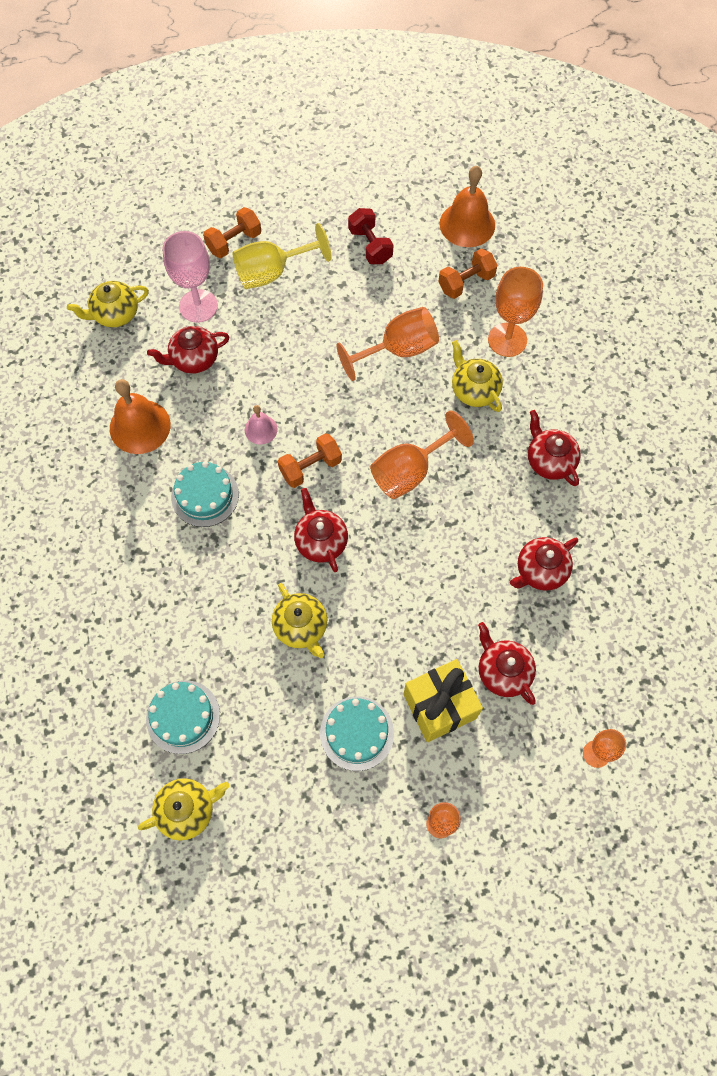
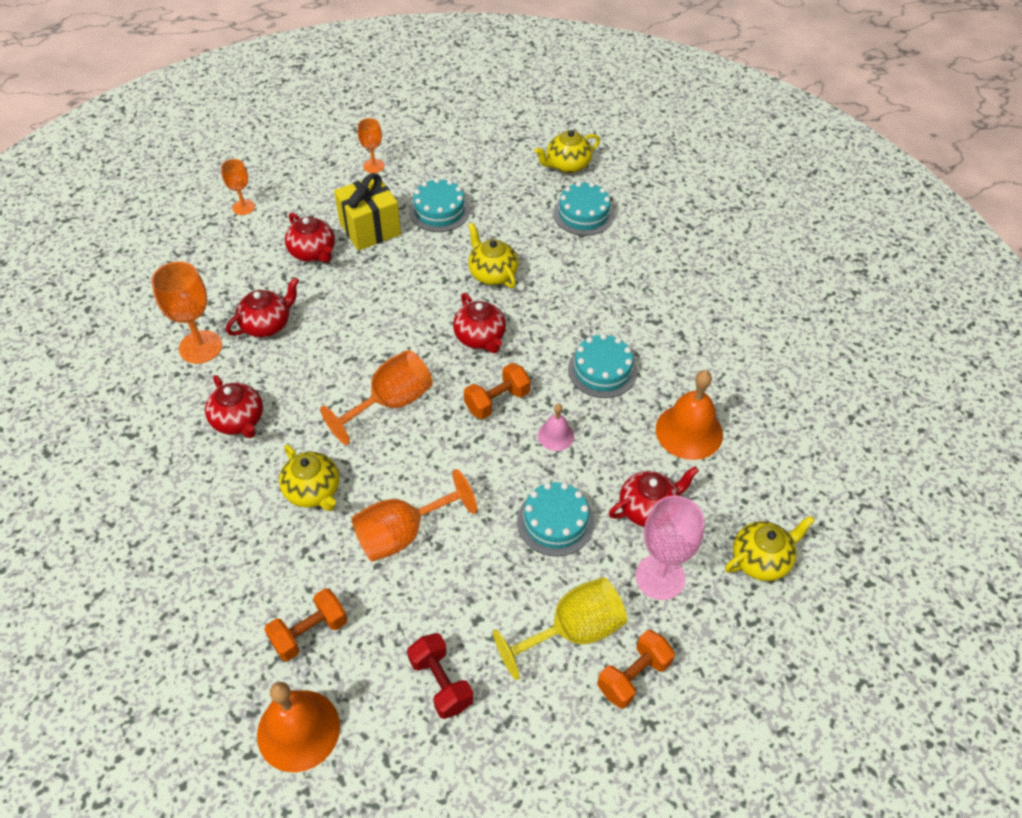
camera: 175 degrees right, 15 degrees down
orange goblet [488,267,543,357] -> orange goblet moved to [152,261,222,364]
none -> turquoise cake [517,482,594,556]

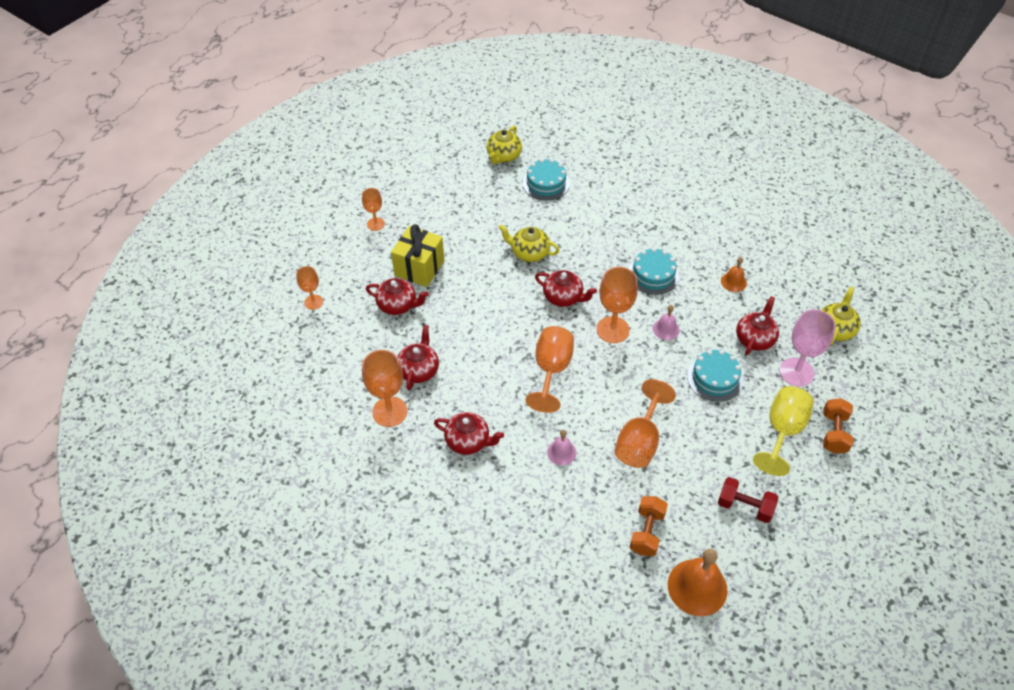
camera: 35 degrees left, 0 degrees up
yellow teapot [279,445,339,511] -> pink bell [547,430,576,465]
turquoise cake [409,178,470,232] -> none
orange dumbbell [464,363,531,419] -> orange goblet [597,267,638,343]
orange bell [656,370,723,460] -> orange bell [721,257,747,292], size x0.54

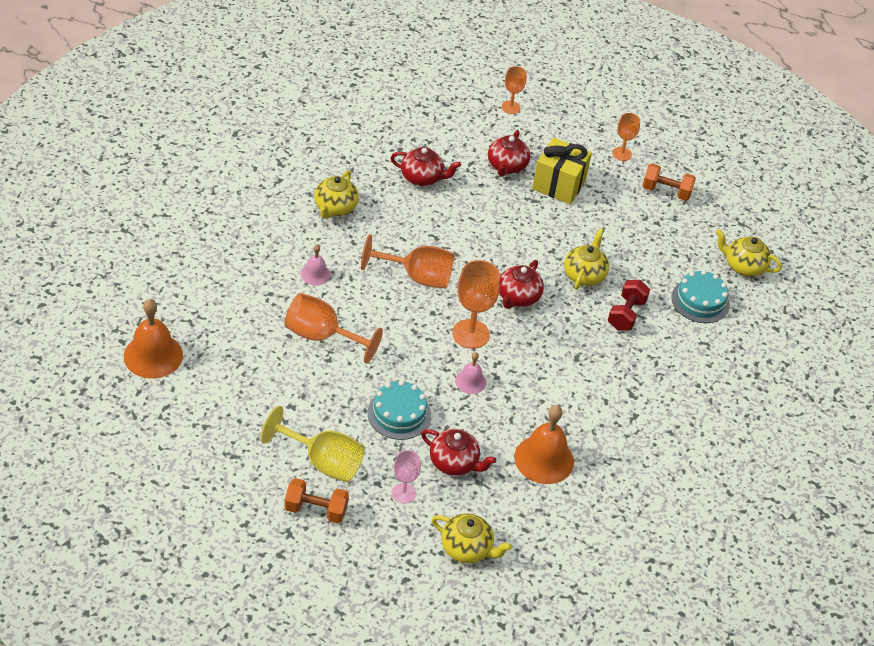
camera: 85 degrees right, 5 degrees down
orange goblet [362,350,407,427] -> none
red teapot [434,412,504,455] -> yellow teapot [314,170,359,219]
turquoise cake [629,248,679,295] -> none
orange dumbbell [630,496,668,556] -> orange dumbbell moved to [642,164,696,201]
red dumbbell [718,477,778,523] -> red dumbbell moved to [608,280,650,330]
orange bell [721,257,747,292] -> orange bell [514,405,574,484], size x1.85
pink goblet [779,309,836,386] -> pink goblet [392,450,421,504], size x0.59

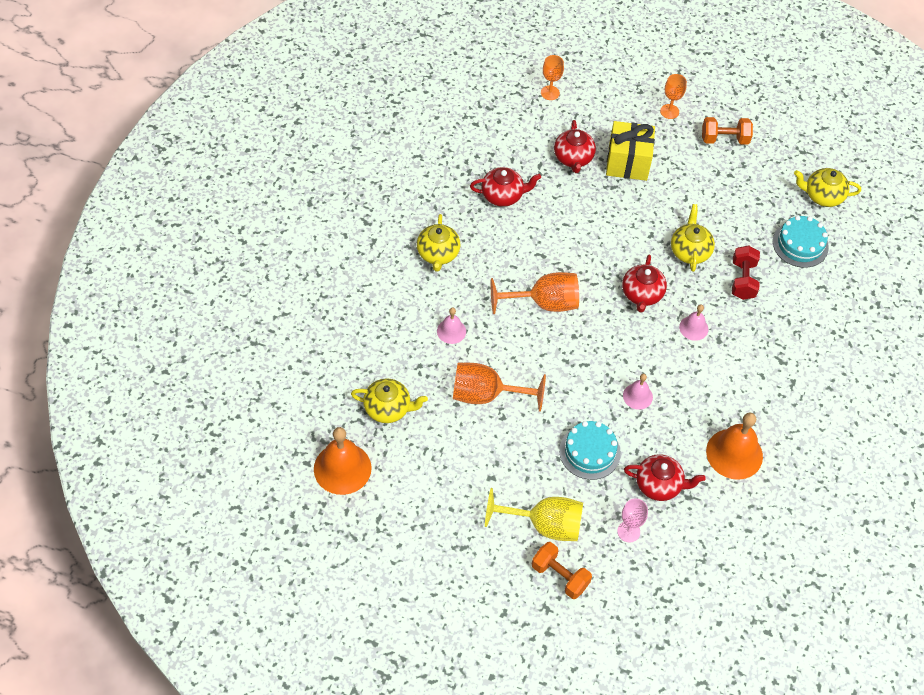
camera: 15 degrees left, 10 degrees up
orange dumbbell [284,478,349,523] -> orange dumbbell turned 45 degrees clockwise [532,542,592,599]
yellow teapot [432,514,512,563] -> yellow teapot moved to [351,378,428,423]
orange goblet [452,260,500,349] -> none
none -> pink bell [679,305,708,341]

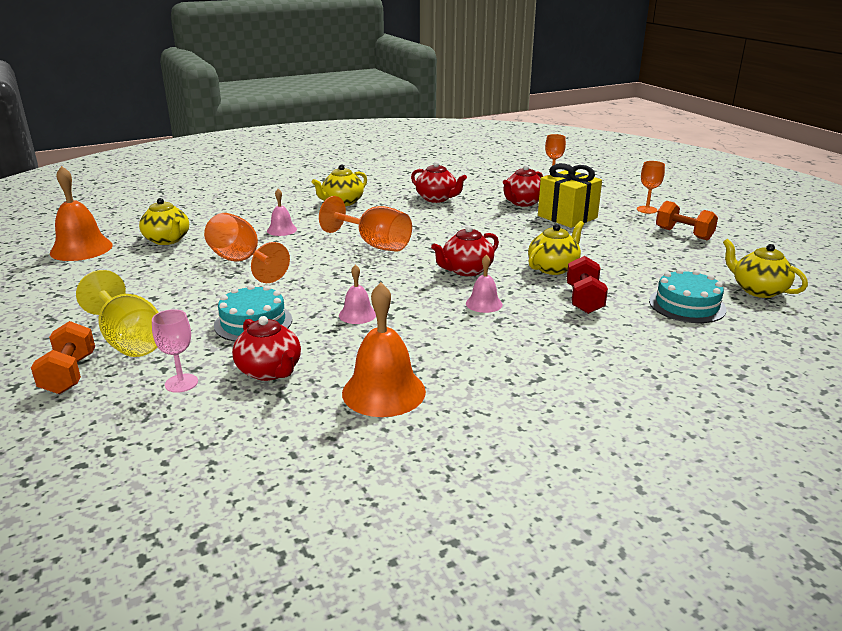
camera: 45 degrees right, 30 degrees down
red dumbbell [732,245,760,300] -> red dumbbell turned 45 degrees counterclockwise [567,256,608,314]

